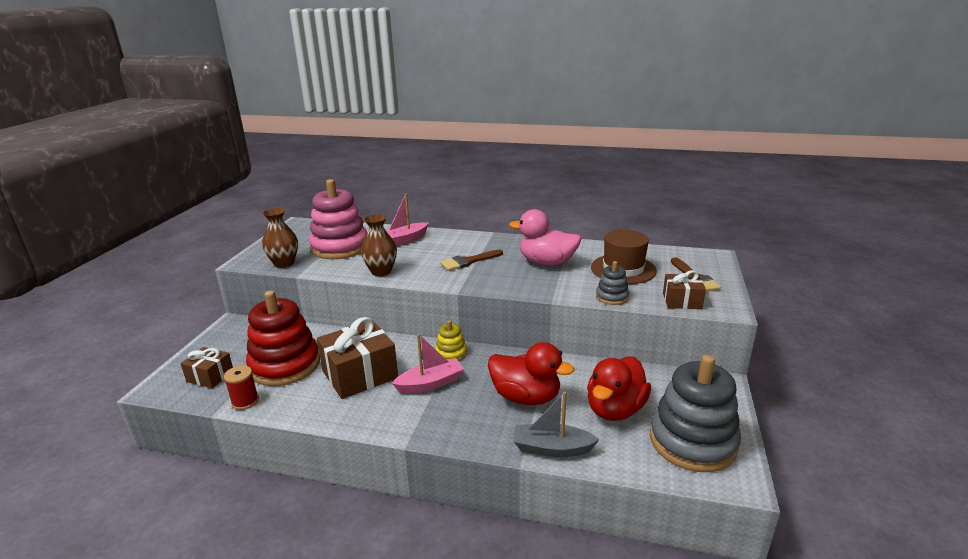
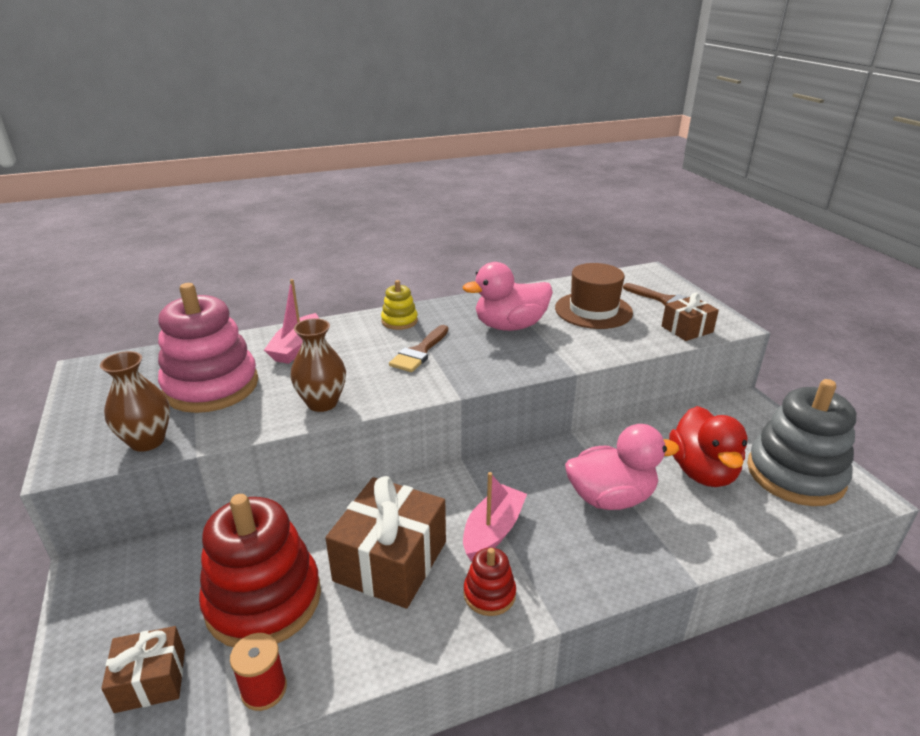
camera: 35 degrees left, 5 degrees up
yellow stacking toy [435,320,467,361] -> yellow stacking toy moved to [381,280,418,330]
red duck [488,342,575,405] -> pink duck [565,424,679,510]
grey boat [514,392,600,457] -> none
grey stacking toy [596,261,629,305] -> none
none -> red stacking toy [463,548,516,616]

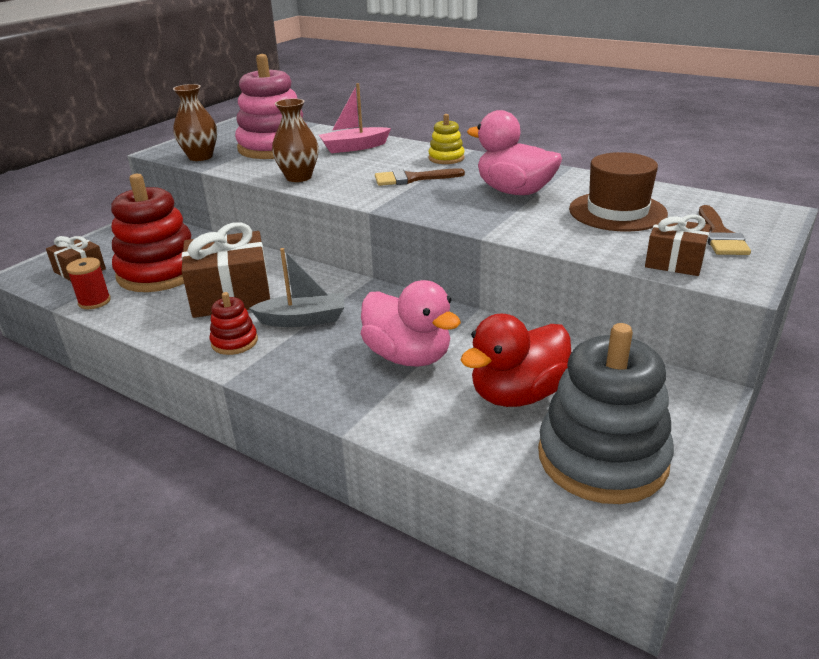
camera: 55 degrees right, 0 degrees up
pink boat [463,472,527,561] -> grey boat [249,248,345,327]

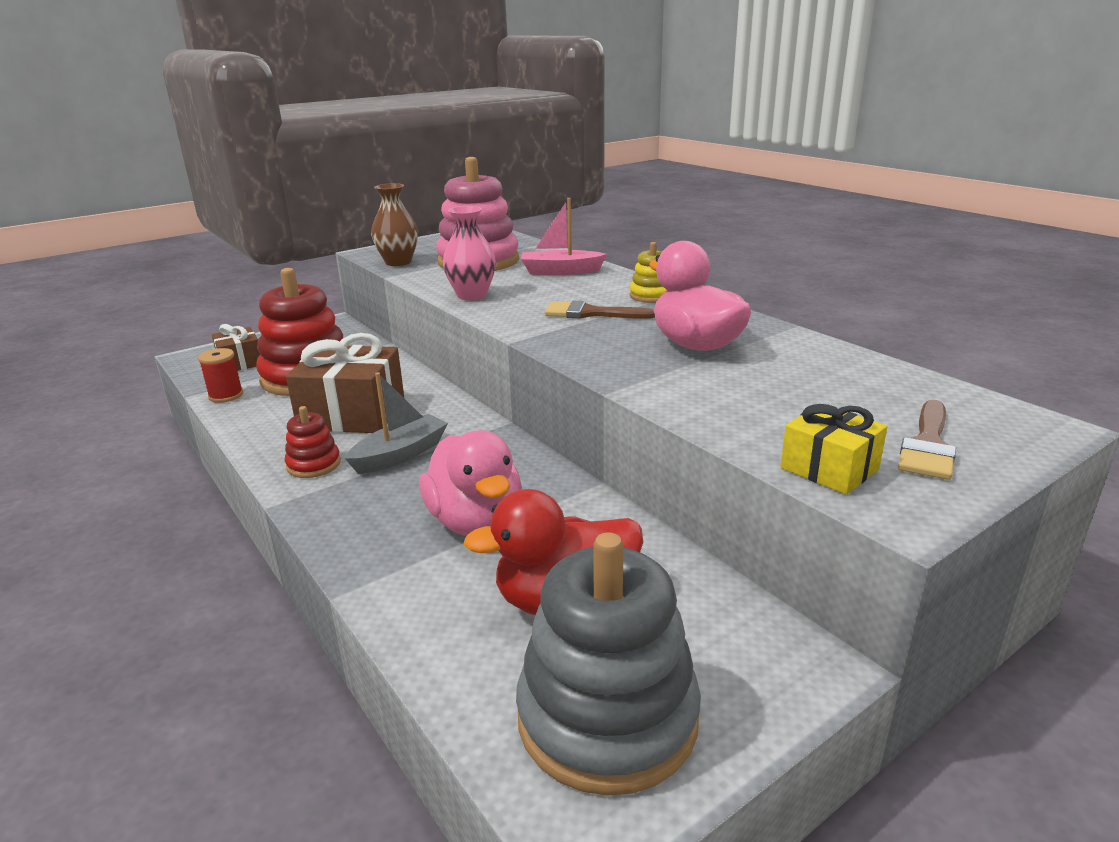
camera: 20 degrees right, 5 degrees down
grey boat [249,248,345,327] -> grey boat turned 60 degrees counterclockwise [345,372,448,474]
brown vase [272,99,319,182] -> pink vase [443,206,496,300]
brown hat [569,152,668,232] -> none
brown gift [645,214,711,276] -> yellow gift [780,403,887,495]

